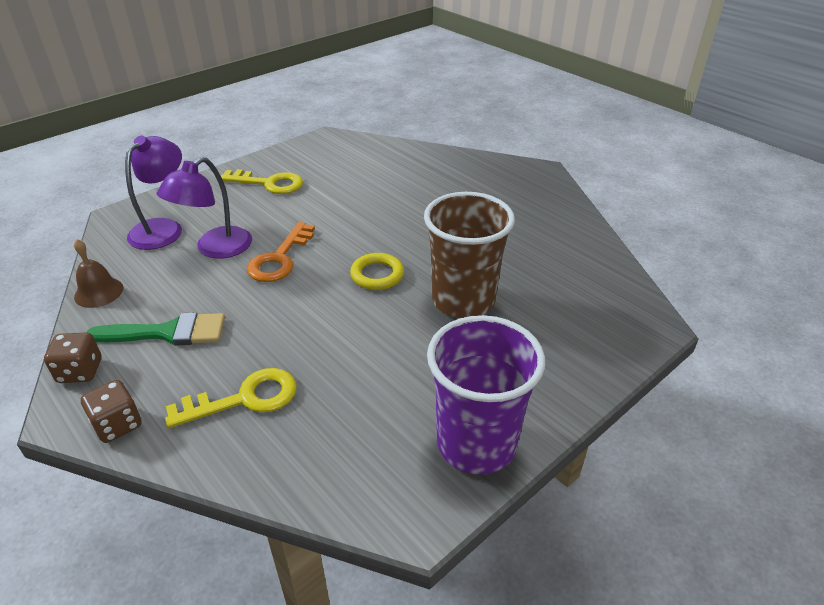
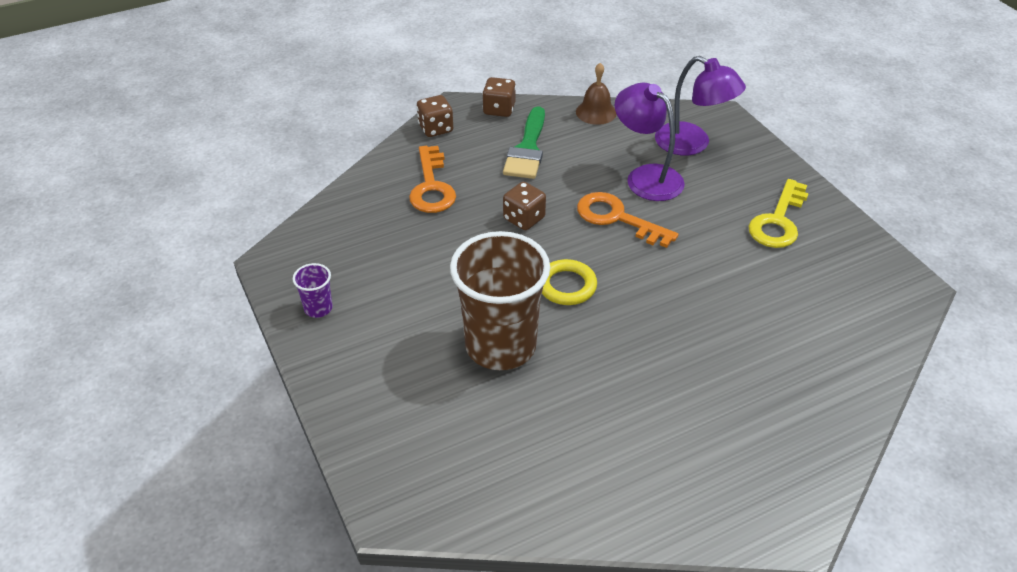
camera: 105 degrees right, 5 degrees up
yellow key [165,368,297,428] -> orange key [409,146,456,213]
purple cup [427,315,545,475] -> purple cup [293,263,333,318], size x0.42
none -> brown dice [503,182,546,230]

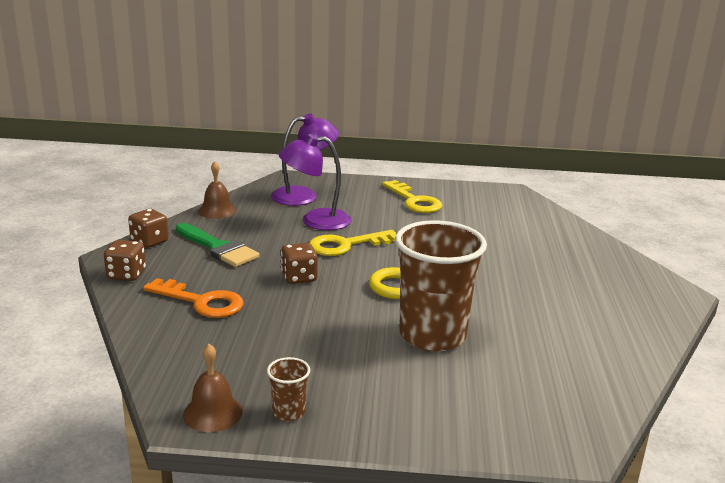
camera: 60 degrees left, 20 degrees down
purple cup [293,263,333,318] -> brown cup [267,357,310,421]
orange key [577,192,679,248] -> yellow key [309,230,396,256]
none -> brown bell [183,344,243,432]

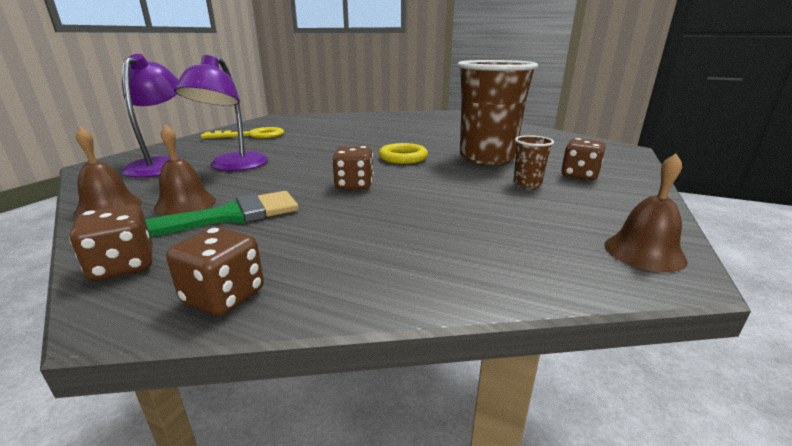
camera: 70 degrees left, 0 degrees up
orange key [143,278,244,318] -> none
brown cup [267,357,310,421] -> brown cup moved to [513,135,554,188]
yellow key [309,230,396,256] -> none
none -> brown bell [154,124,216,216]
none -> brown dice [561,138,606,180]

